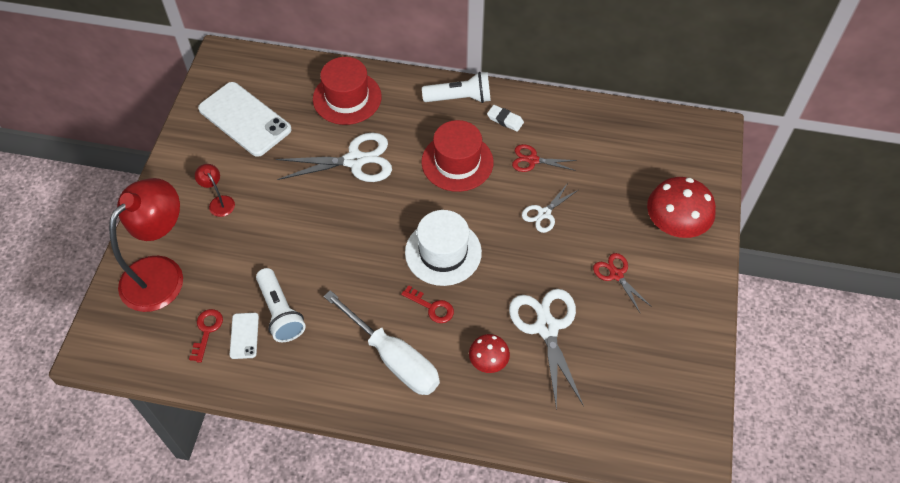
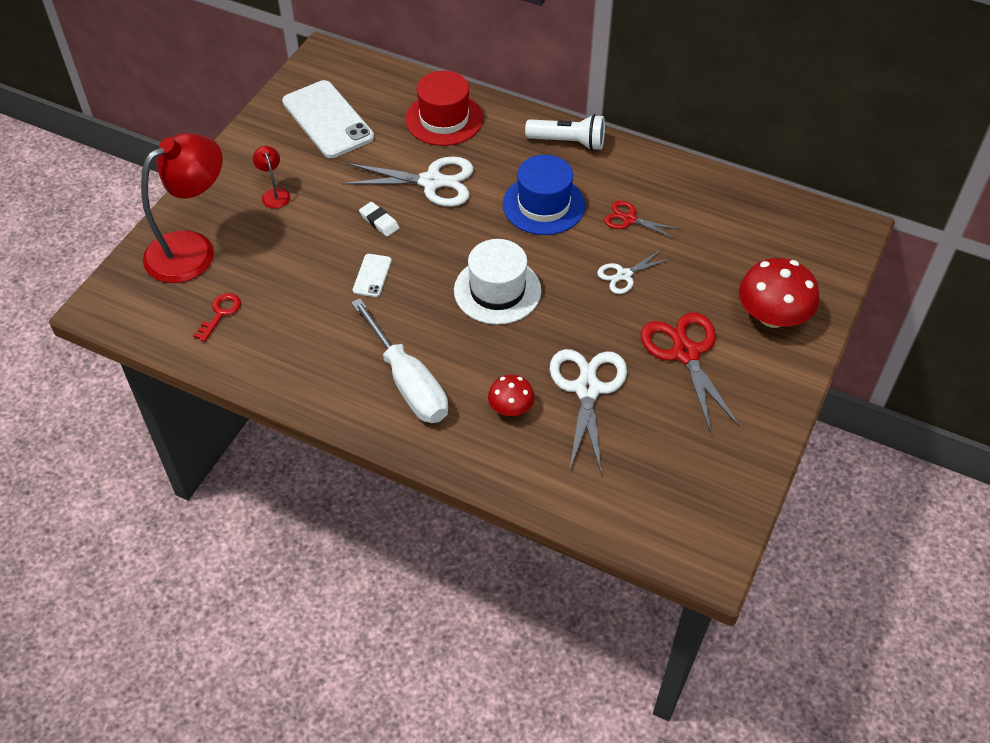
camera: 15 degrees right, 5 degrees down
white phone [230,313,259,359] -> white phone moved to [353,254,392,297]
white flashlight [256,268,306,342] -> none
red key [401,285,454,323] -> none
red hat [421,120,494,192] -> blue hat [503,155,585,235]
white eraser [487,105,524,132] -> white eraser moved to [359,202,400,237]
red scissors [593,253,652,312] -> red scissors [641,312,740,433], size x1.79

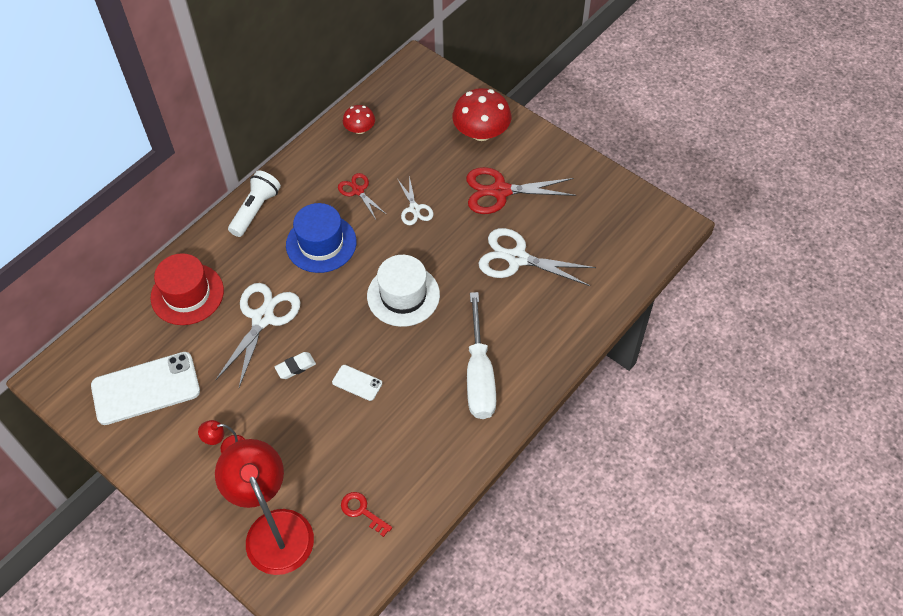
camera: 75 degrees left, 5 degrees up
white screwdriver [351,298,448,423] -> white screwdriver turned 105 degrees clockwise [467,292,496,419]
red mushroom [488,375,535,416] -> red mushroom moved to [343,105,375,134]
red scissors [604,201,679,239] -> red scissors turned 105 degrees clockwise [338,173,386,219]

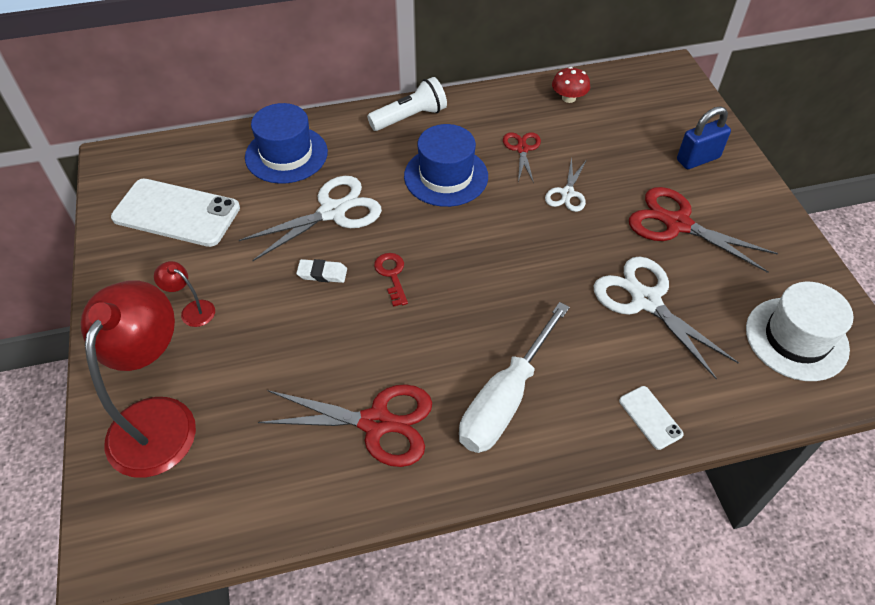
camera: 35 degrees right, 5 degrees down
red hat [150,253,224,325] -> blue hat [245,103,328,184]
white phone [332,365,382,401] -> white phone moved to [619,386,684,450]
red key [341,492,392,537] -> red key moved to [374,253,408,307]
white hat [367,255,440,327] -> white hat moved to [746,282,854,381]
red mushroom [452,88,511,141] -> blue padlock [677,107,731,169]
none -> red scissors [258,384,432,467]

